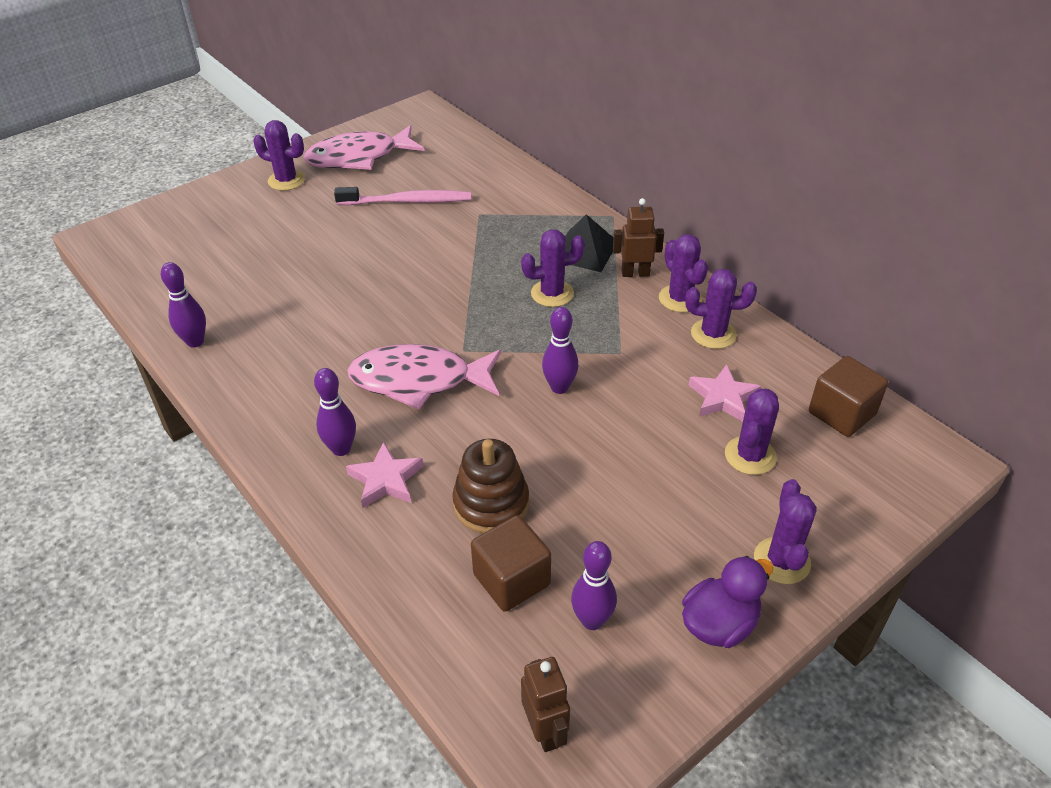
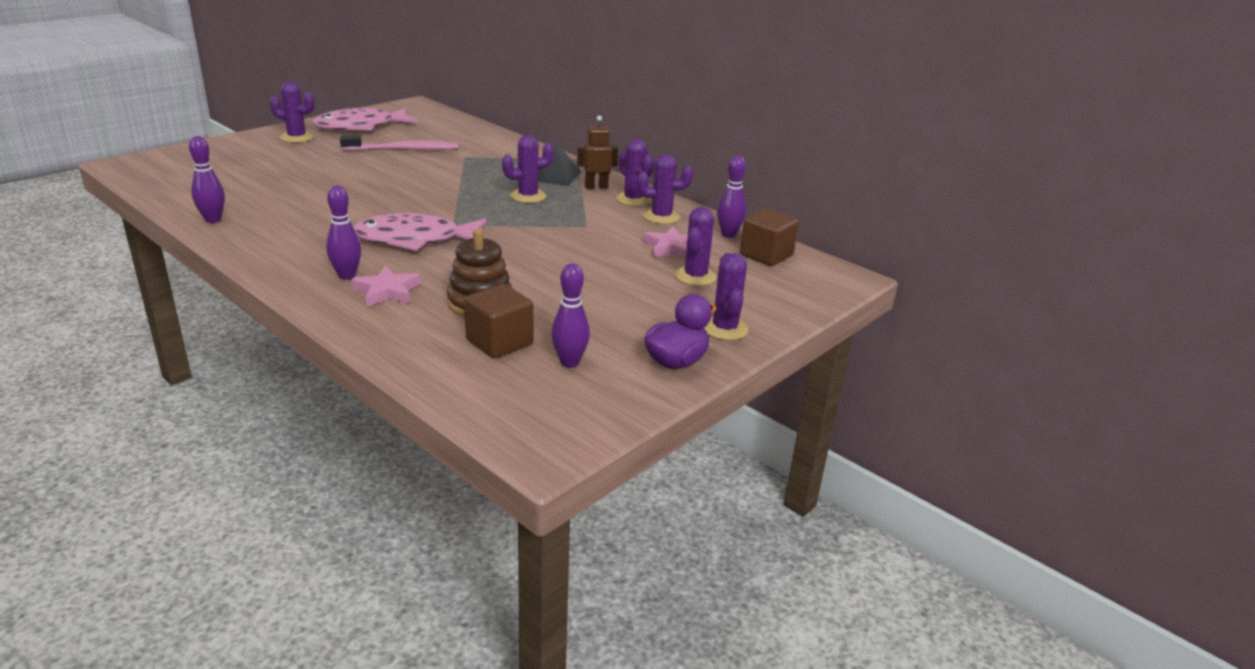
camera: 10 degrees left, 15 degrees down
brown robot [521,657,570,752] -> none
purple bowling pin [542,307,579,394] -> purple bowling pin moved to [717,155,746,238]

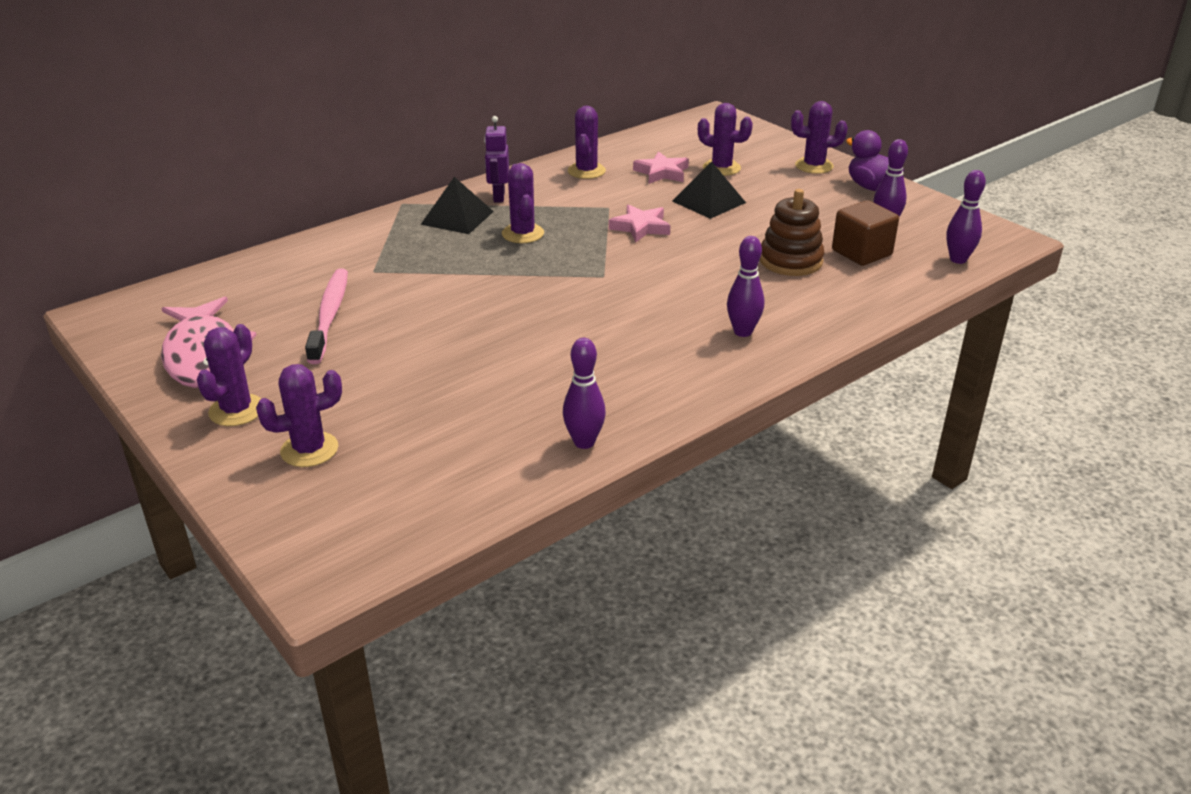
camera: 80 degrees left, 5 degrees up
pink star [352,266,420,307] -> pink star moved to [609,204,670,242]
pink fish [353,213,486,251] -> none
brown robot [577,116,618,189] -> purple robot [484,116,509,202]
purple cactus [616,139,654,206] -> purple cactus moved to [256,364,342,467]
purple bowling pin [717,155,746,238] -> purple bowling pin moved to [946,170,986,264]
brown cube [740,208,799,266] -> none
none -> black pyramid [672,161,746,219]

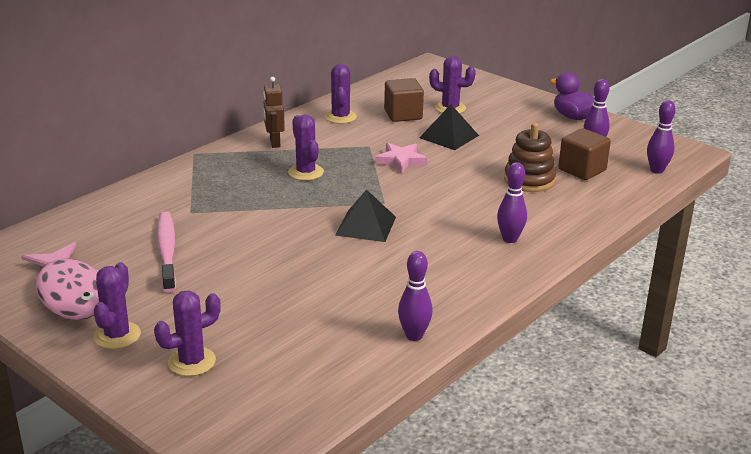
camera: 10 degrees left, 5 degrees down
black pyramid [420,177,494,234] -> black pyramid moved to [335,189,396,242]
purple robot [484,116,509,202] -> brown robot [263,77,285,148]
pink star [633,151,689,184] -> brown cube [384,78,424,122]
purple cactus [791,101,848,174] -> none

